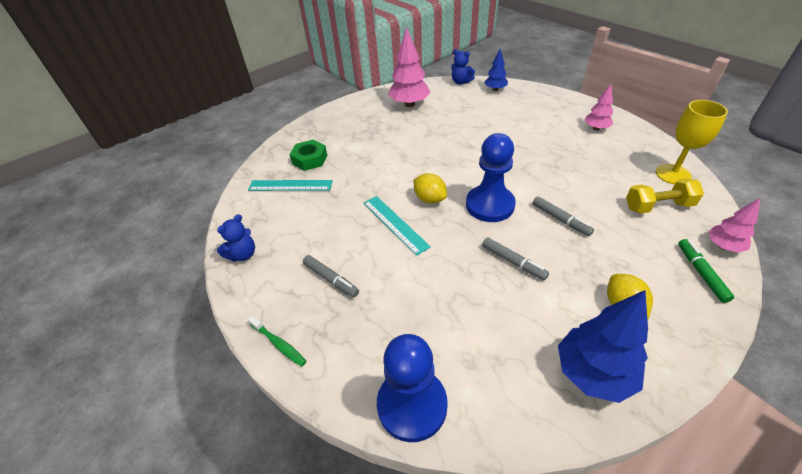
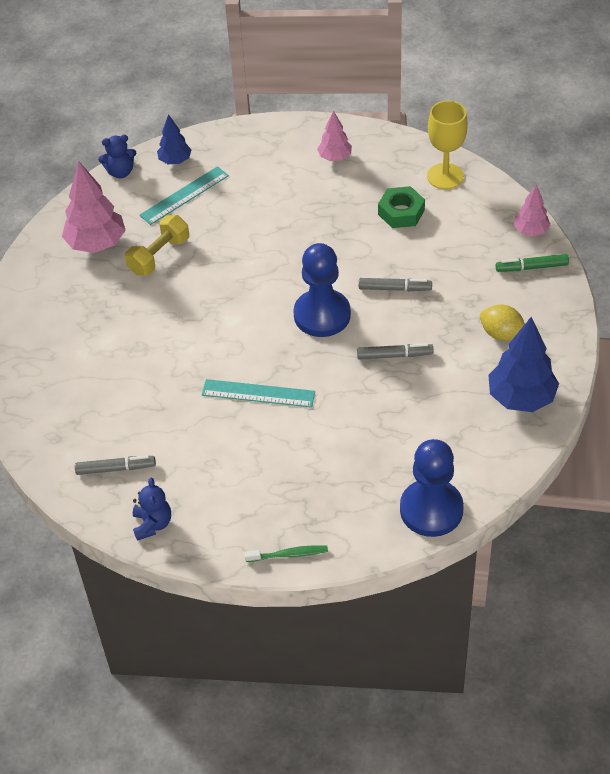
camera: 45 degrees left, 5 degrees up
turquoise ruler [248,180,333,191] -> turquoise ruler moved to [140,166,229,225]
green nut [289,140,327,171] -> green nut moved to [378,186,425,228]
grey marker [303,255,359,297] -> grey marker moved to [75,455,156,475]
yellow lemon [414,173,447,204] -> none
yellow dumbbell [626,178,704,214] -> yellow dumbbell moved to [125,215,189,276]
green marker [678,239,734,303] -> green marker turned 45 degrees counterclockwise [496,254,569,272]

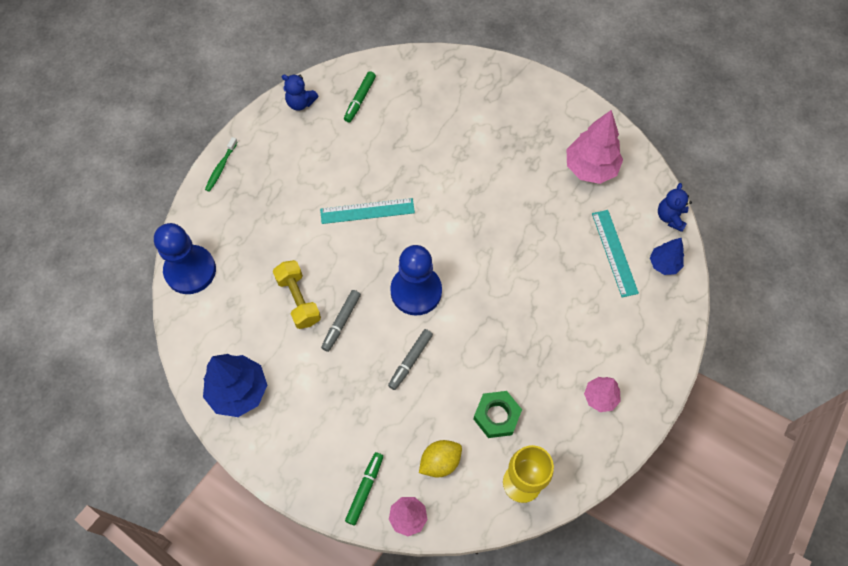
camera: 115 degrees right, 15 degrees up
grey marker [75,455,156,475] -> green marker [344,71,376,123]
yellow dumbbell [125,215,189,276] -> yellow dumbbell moved to [273,260,321,329]
turquoise ruler [202,379,315,408] -> turquoise ruler turned 45 degrees clockwise [320,198,415,224]
yellow lemon [480,305,525,341] -> yellow lemon moved to [419,440,462,477]

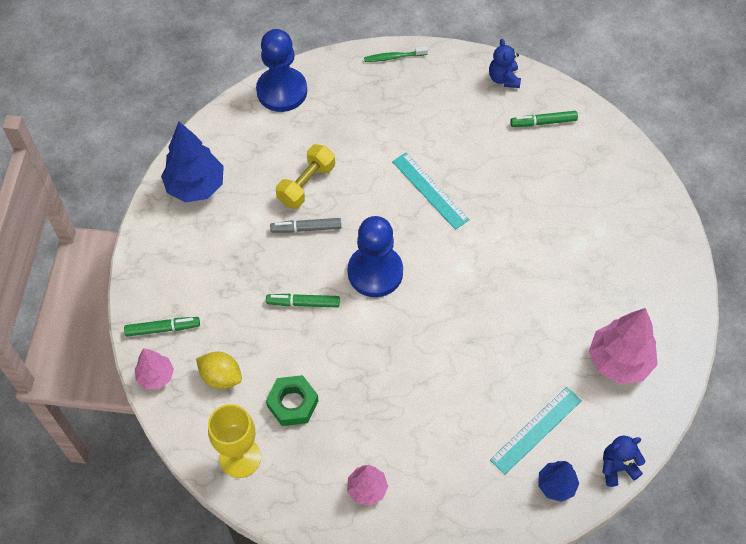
camera: 60 degrees right, 5 degrees down
grey marker [388,329,433,390] -> green marker [266,294,340,308]

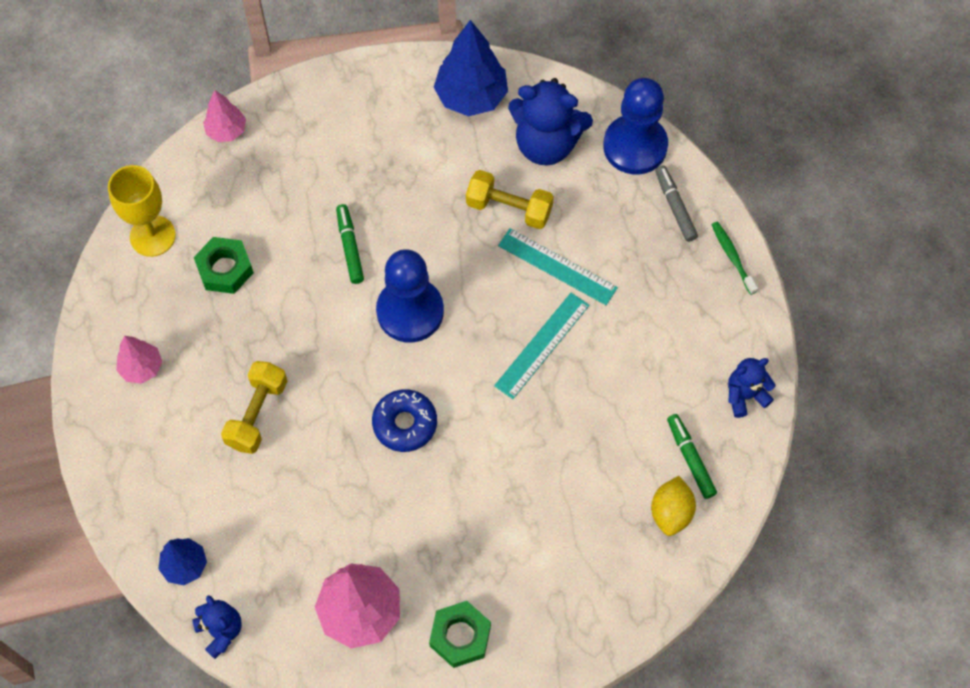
camera: 75 degrees right, 5 degrees up
green marker [124,317,200,337] -> none
yellow lemon [196,352,242,389] -> yellow lemon moved to [651,476,696,536]
grey marker [270,218,341,233] -> grey marker moved to [655,165,698,242]
turquoise ruler [490,387,582,475] -> turquoise ruler moved to [498,228,618,305]
none -> yellow dumbbell [221,361,287,454]
none -> blue donut [372,389,437,452]
none -> green nut [429,601,491,668]
none -> blue teddy bear [508,78,593,166]

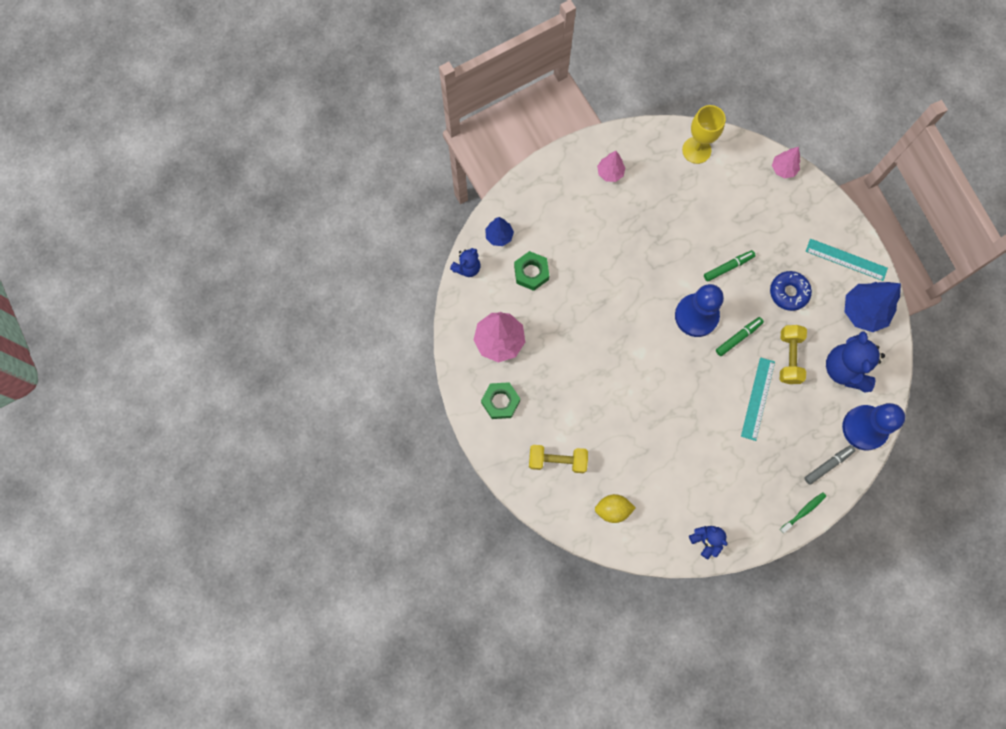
camera: 75 degrees right, 10 degrees up
green nut [194,237,254,294] -> green nut moved to [514,251,549,291]
yellow dumbbell [221,361,287,454] -> yellow dumbbell moved to [529,445,588,473]
blue donut [372,389,437,452] -> blue donut moved to [770,271,812,311]
turquoise ruler [494,293,589,399] -> turquoise ruler moved to [806,239,888,281]
green marker [667,414,717,499] -> green marker moved to [716,317,764,356]

